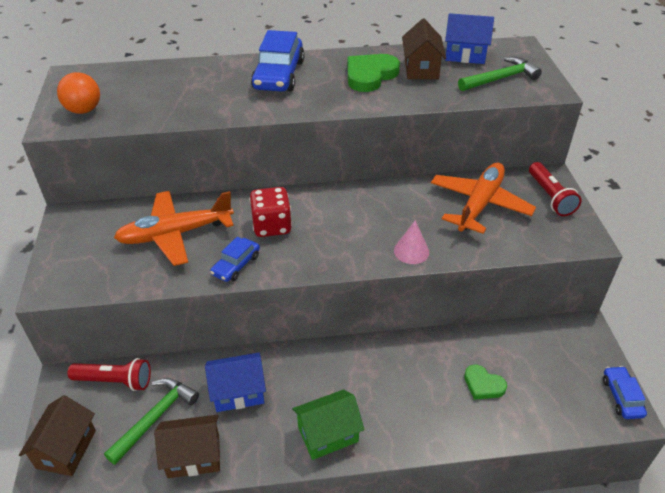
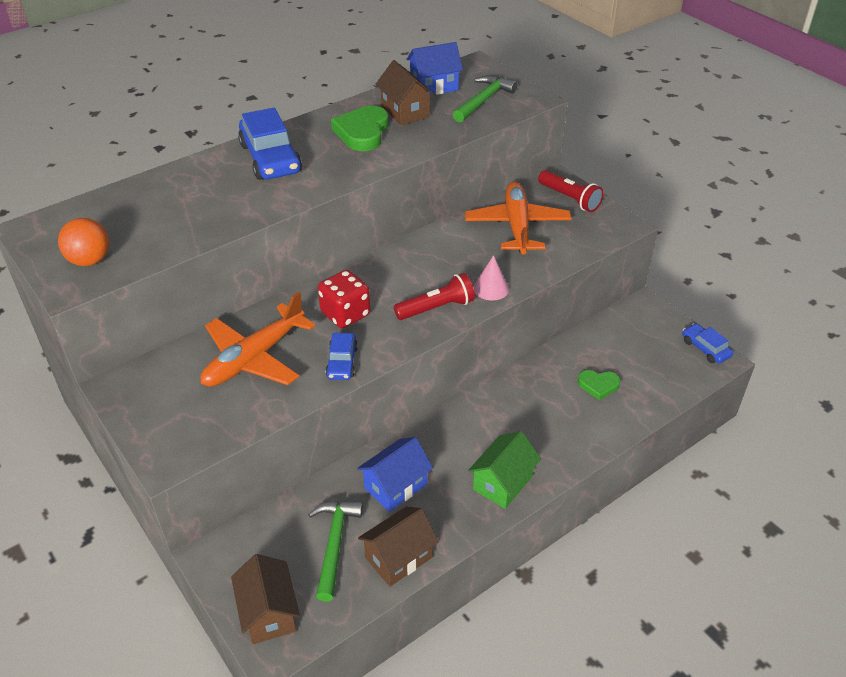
camera: 30 degrees left, 0 degrees up
red flashlight [67,358,151,391] -> red flashlight moved to [394,273,475,320]

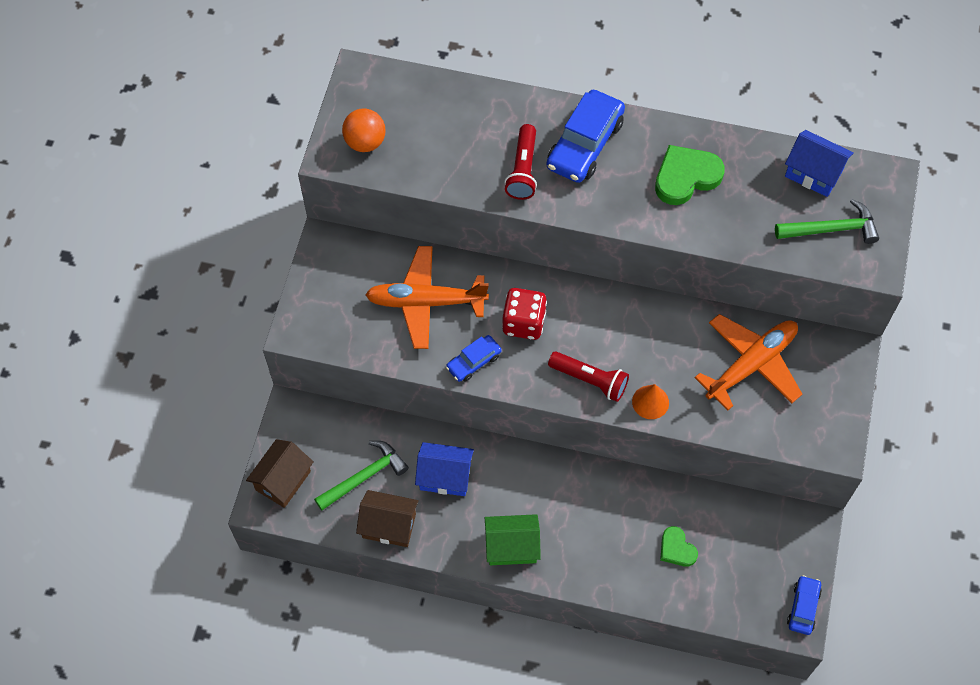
camera: 50 degrees right, 20 degrees up
brown house [376,60,435,125] -> none
pink cone [473,255,509,301] -> orange cone [632,384,669,419]
red flashlight [538,170,604,212] -> red flashlight moved to [504,124,537,200]

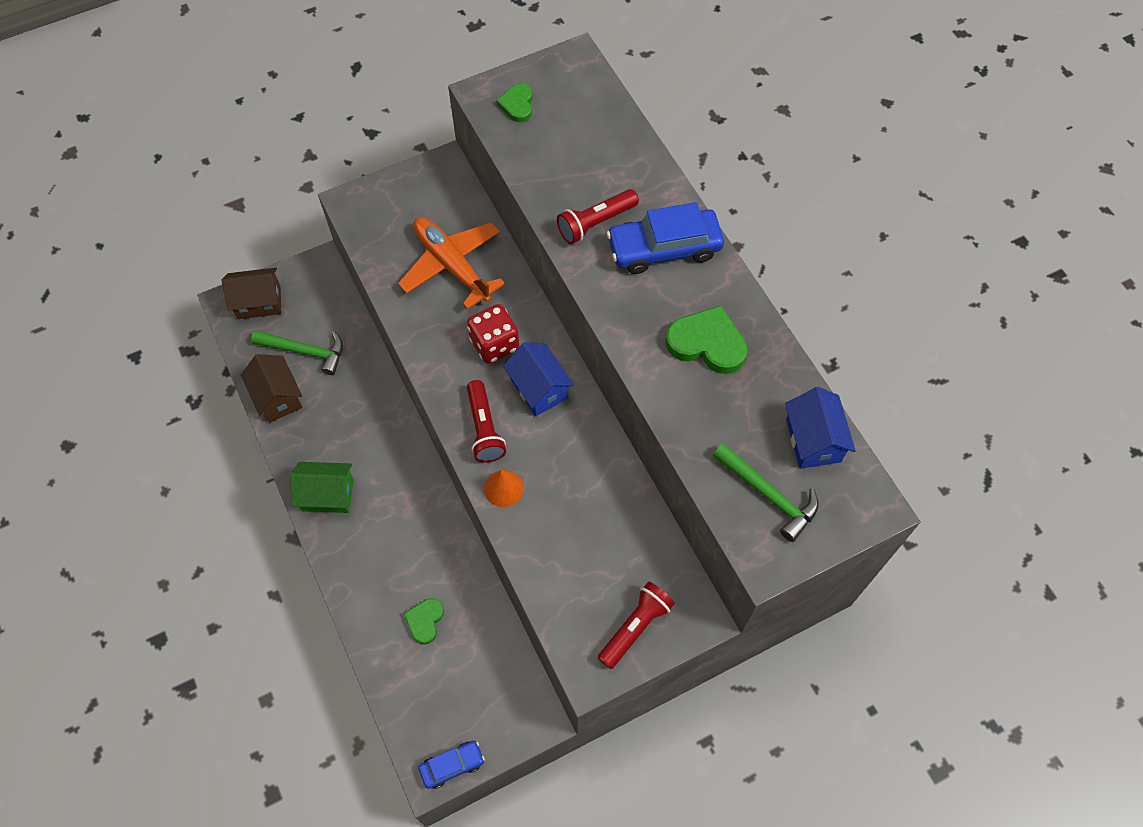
camera: 50 degrees right, 0 degrees up
orange ball [342,108,386,152] -> green heart [496,84,533,122]
blue house [415,442,474,496] -> blue house moved to [503,342,574,416]
blue car [446,335,502,382] -> none
green house [485,514,541,565] -> green house turned 45 degrees counterclockwise [290,462,354,513]
orange plane [695,314,802,411] -> none
none -> red flashlight [598,582,675,669]

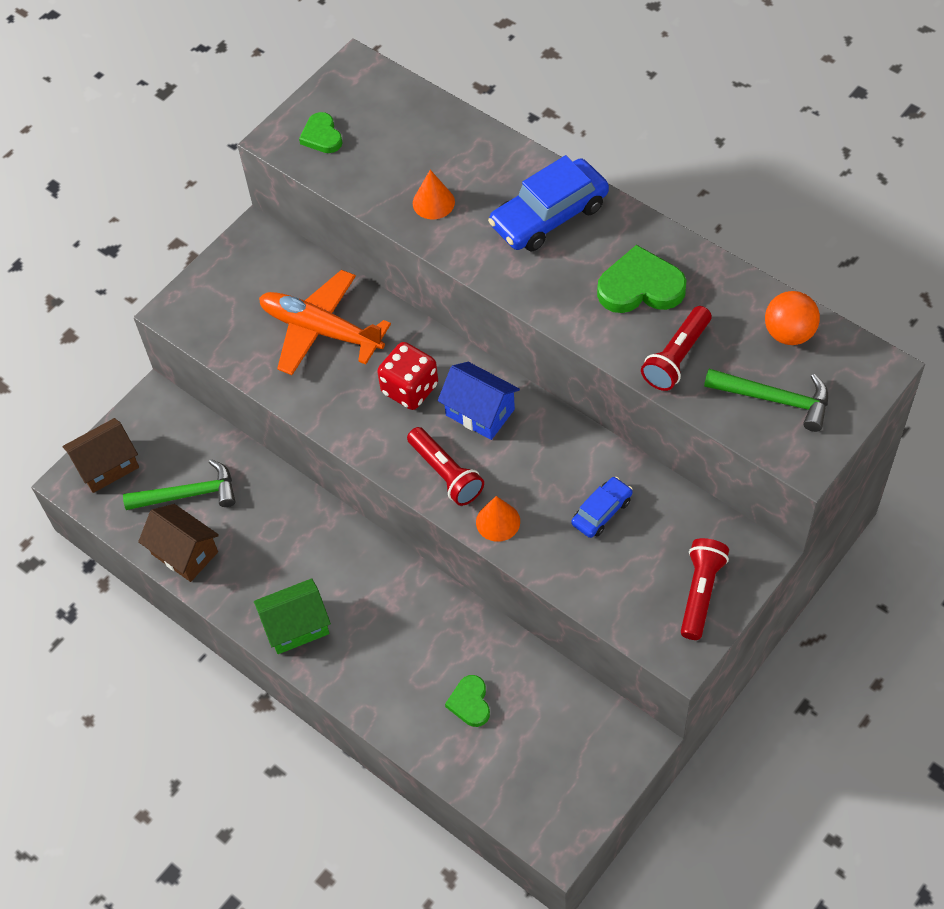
camera: 20 degrees left, 5 degrees down
blue car [418,741,485,789] -> blue car moved to [571,477,633,538]
red flashlight [557,189,639,244] -> red flashlight moved to [641,306,711,391]
blue house [785,387,856,469] -> orange ball [765,291,820,345]
none -> orange cone [413,170,455,219]

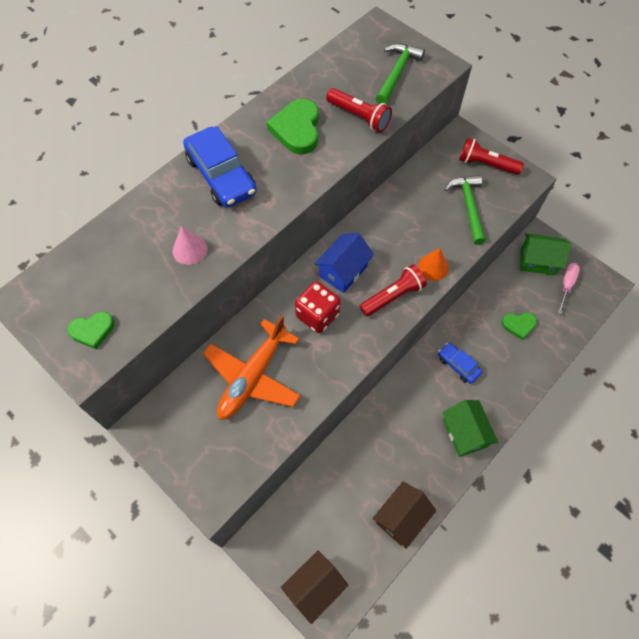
camera: 90 degrees left, 5 degrees up
brown house [63,418,139,493] -> brown house turned 75 degrees clockwise [281,550,349,624]
green hammer [123,459,235,510] -> green hammer moved to [445,175,486,245]
orange cone [413,170,455,219] -> pink cone [173,226,208,265]
blue car [571,477,633,538] -> blue car moved to [438,343,482,384]
orange ball [765,291,820,345] -> none
none -> green house [520,233,572,275]
none -> pink screwdriver [558,263,580,315]

